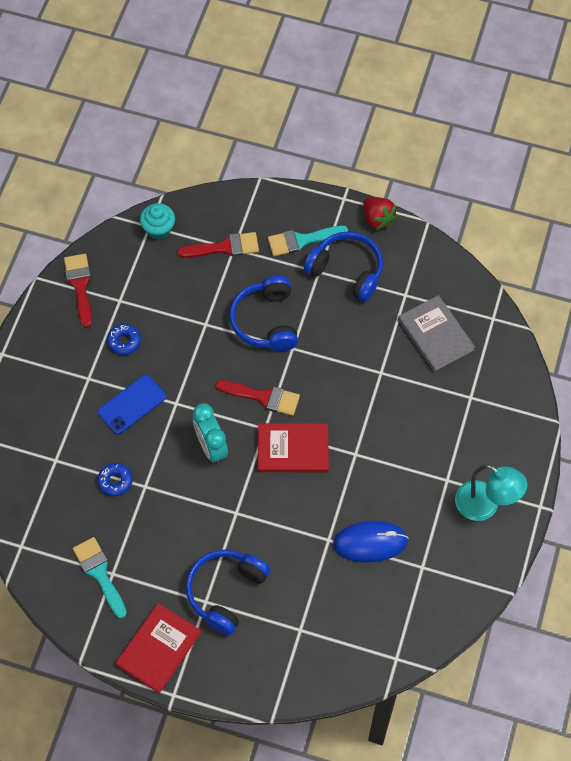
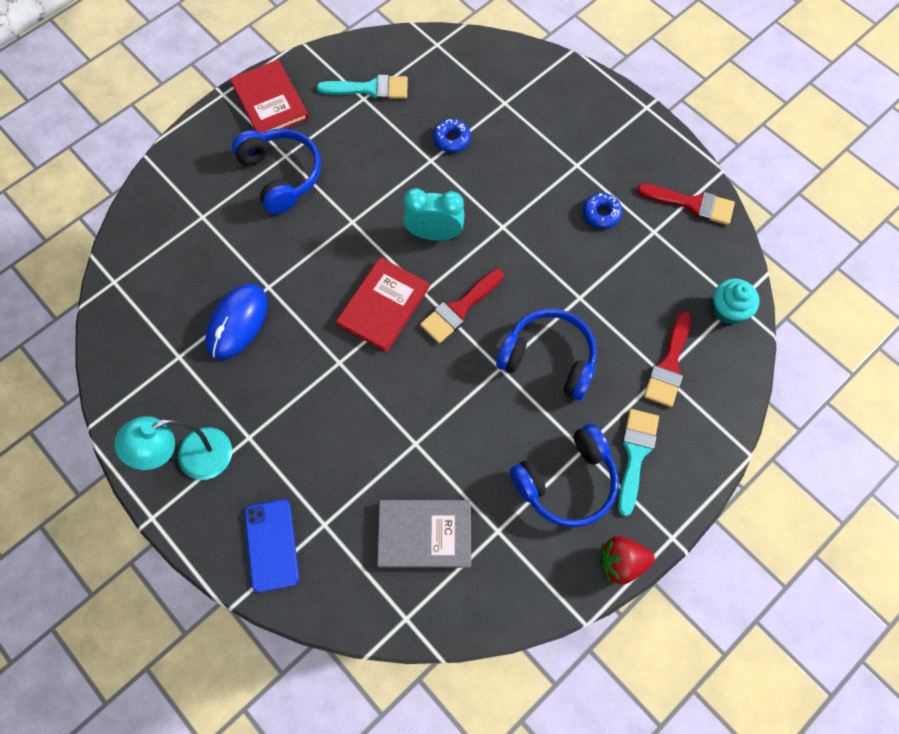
camera: 120 degrees right, 5 degrees up
blue phone [98,374,166,434] -> blue phone moved to [245,499,299,592]

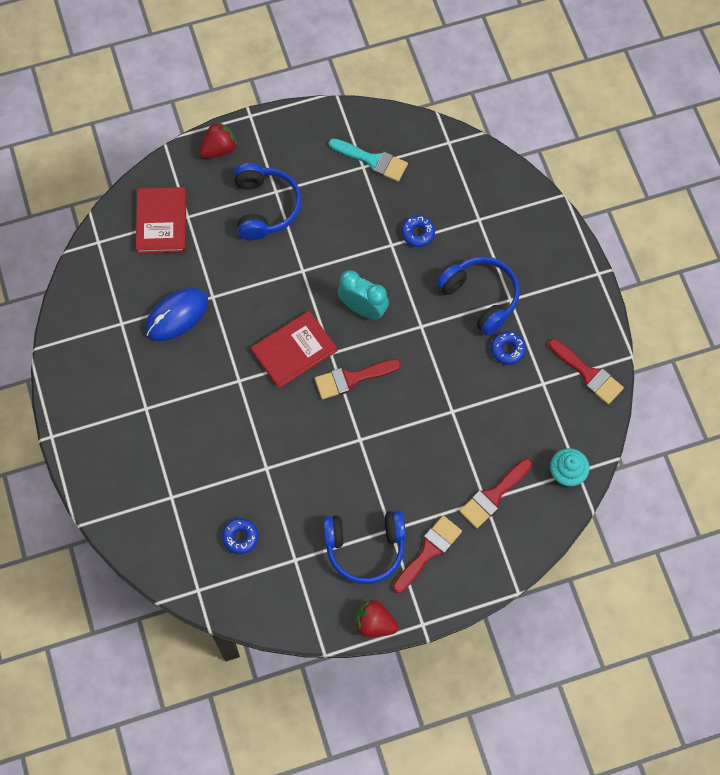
camera: 25 degrees right, 0 degrees up
turquoise lamp [115,416,232,480] -> none
red book [230,60,309,133] -> red book moved to [136,187,186,254]
blue phone [245,499,299,592] -> none
grey book [377,500,471,568] -> blue donut [222,518,259,554]
blue headphones [496,309,597,400] -> blue headphones moved to [436,256,520,336]
turquoise brush [618,409,659,516] -> red brush [393,516,462,593]
none -> red strawberry [199,122,237,158]

